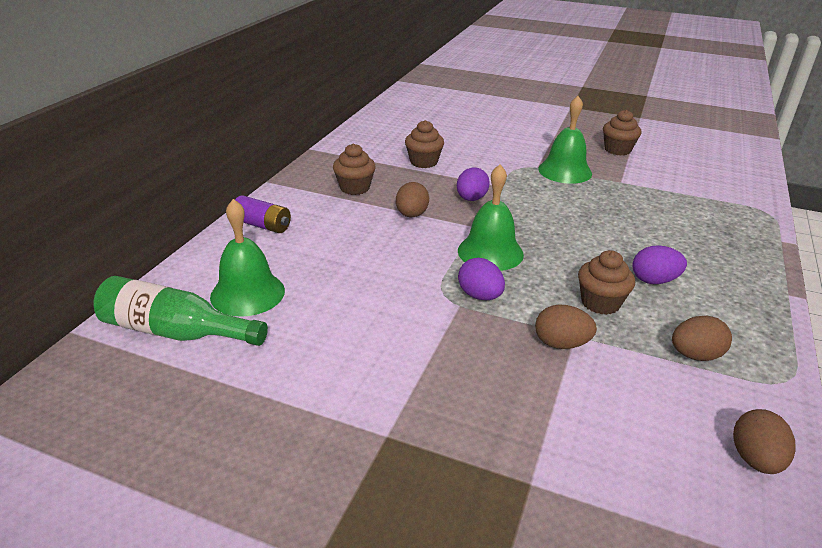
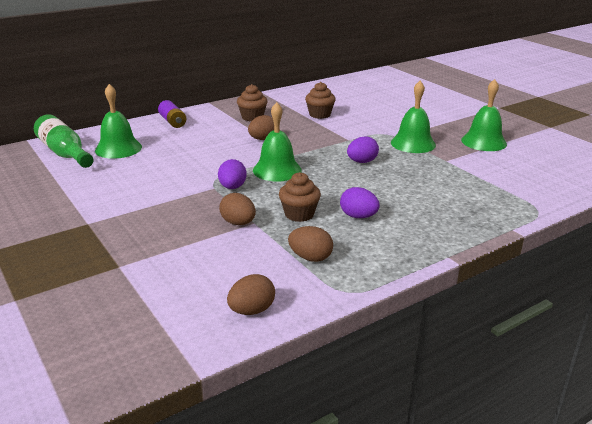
camera: 35 degrees right, 5 degrees down
purple egg [457,167,490,201] -> purple egg moved to [347,136,379,163]
brown cupcake [603,110,641,155] -> green bell [461,79,507,151]

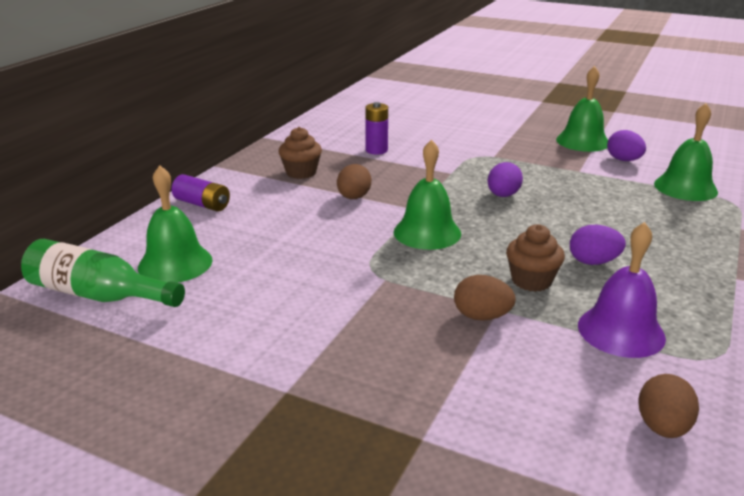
camera: 30 degrees left, 0 degrees up
purple egg [218,159,247,189] -> purple egg moved to [607,130,646,161]
brown egg [288,226,333,262] -> purple bell [578,222,666,358]
brown cupcake [305,82,336,119] -> purple battery [365,102,388,155]
green bell [391,81,436,153] -> green bell moved to [654,103,718,201]

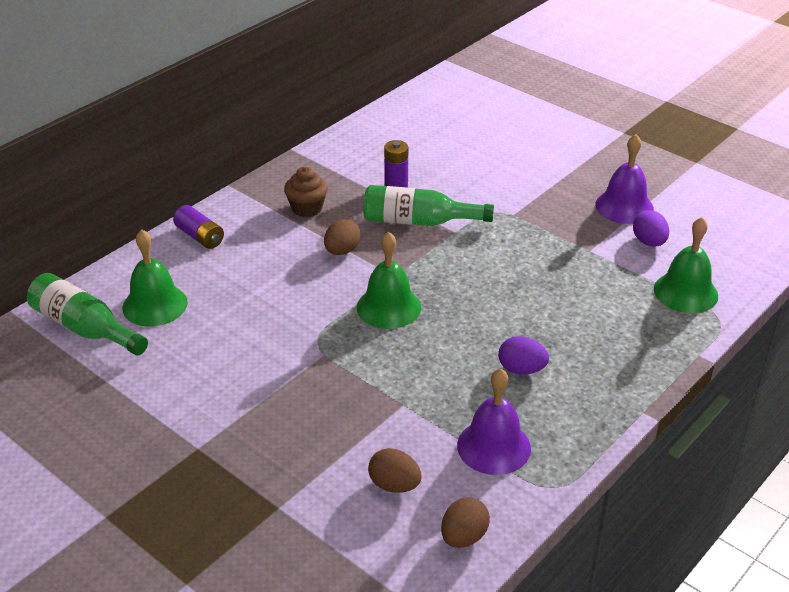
camera: 15 degrees right, 10 degrees up
brown egg [454,275,516,321] -> brown egg moved to [368,448,421,493]
purple egg [487,162,523,197] -> none
brown cupcake [506,224,565,292] -> none
green bell [556,66,608,152] -> purple bell [595,134,654,224]
none -> green bottle [363,185,494,226]

